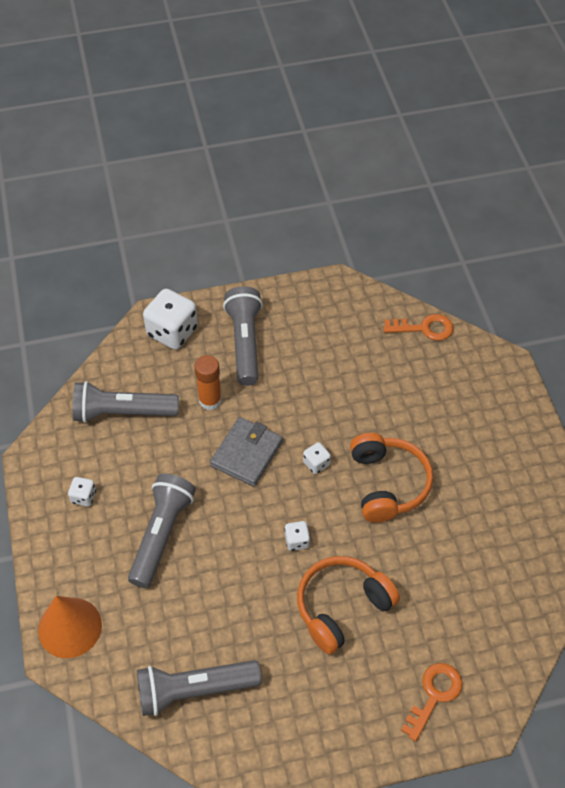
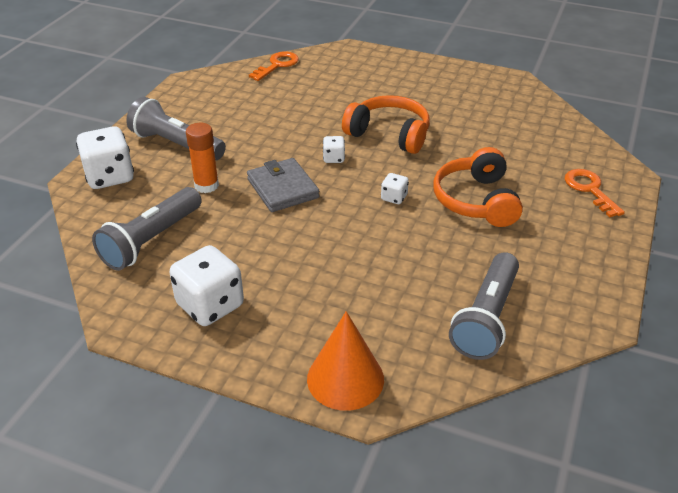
camera: 55 degrees left, 15 degrees down
white dice [68,477,96,507] -> white dice [169,245,244,326], size x2.06
grey flashlight [128,474,196,588] -> none

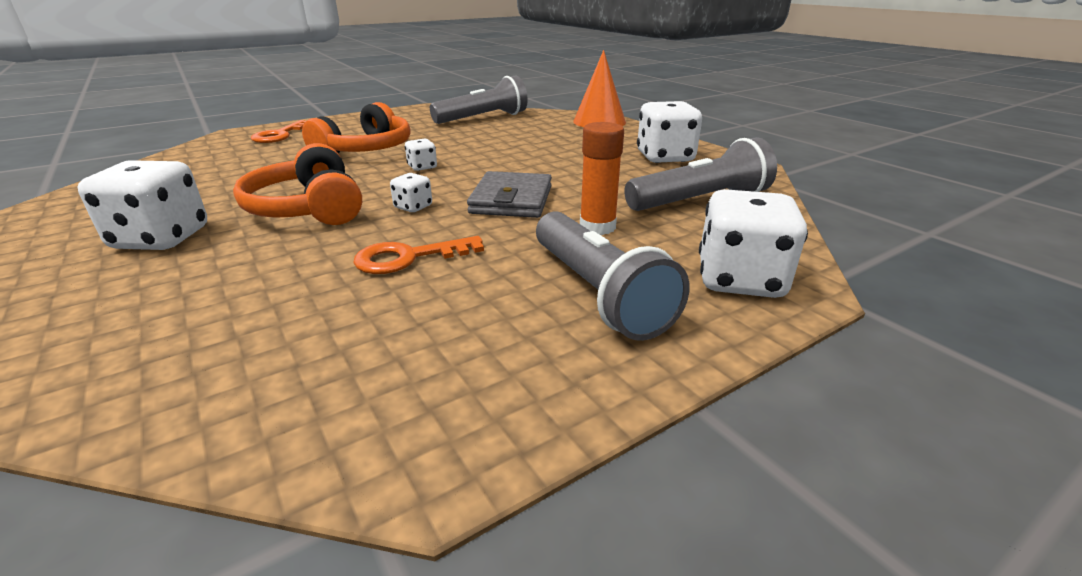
camera: 145 degrees left, 10 degrees down
orange key [249,51,299,81] -> orange key moved to [353,236,484,274]
none -> white dice [78,160,207,250]

